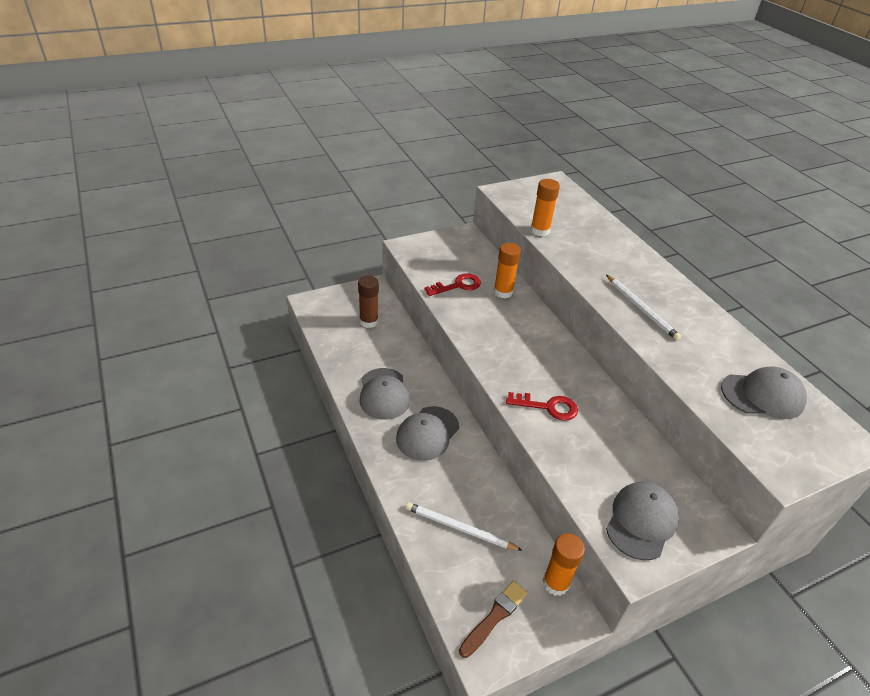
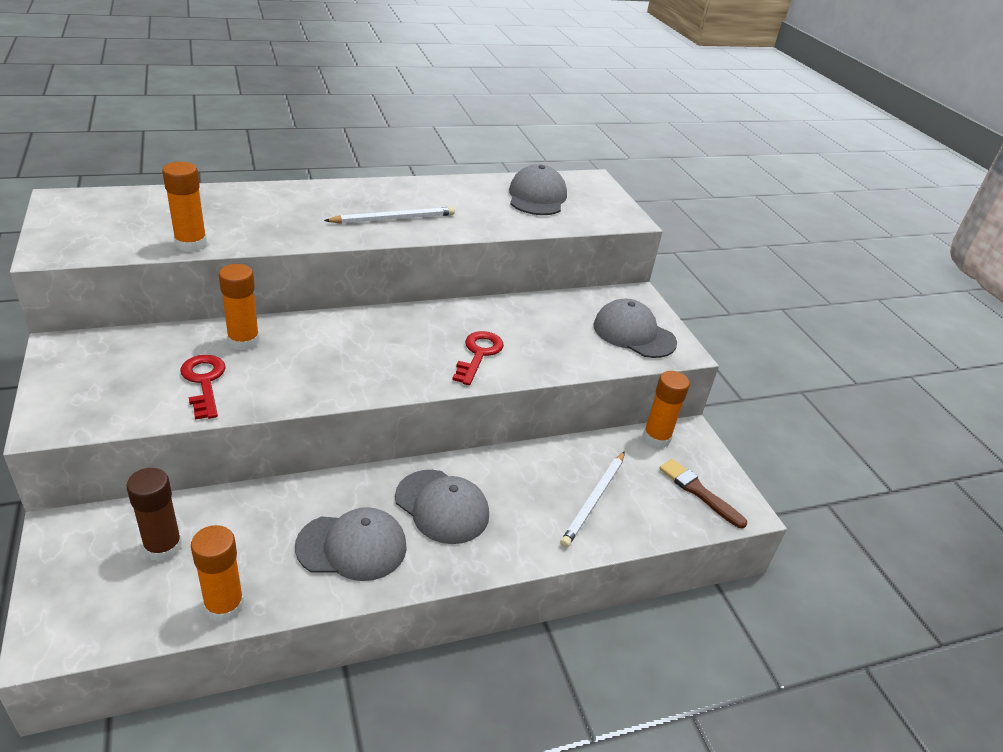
camera: 85 degrees left, 5 degrees down
none -> orange glue stick [191,525,244,622]

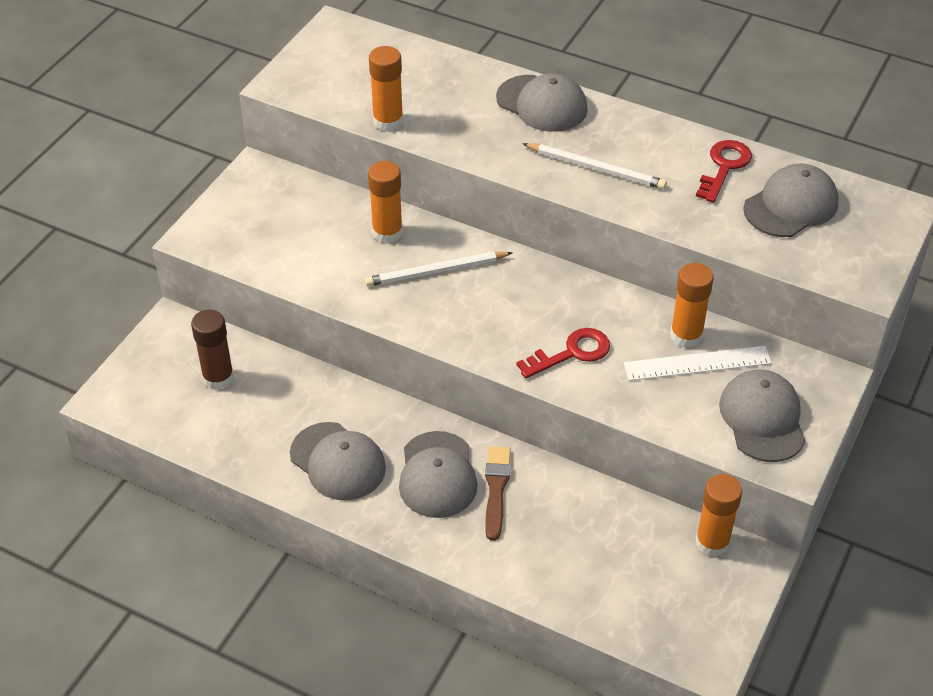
camera: 50 degrees right, 10 degrees up
red key [180,355,226,420] -> red key moved to [696,140,752,203]
orange glue stick [191,525,244,622] -> orange glue stick moved to [670,263,714,348]
white pencil [560,451,625,547] -> white pencil moved to [365,252,513,286]
brown brush [659,459,747,528] -> brown brush moved to [485,446,511,541]
none -> grey cap [496,74,588,132]
none -> white ruler [624,346,772,381]

